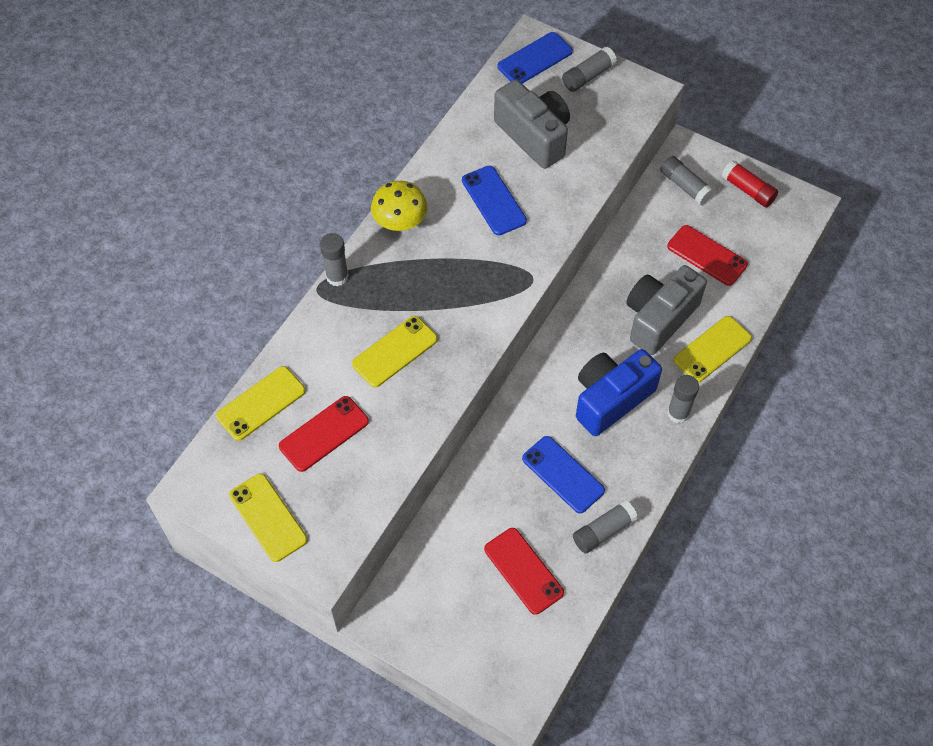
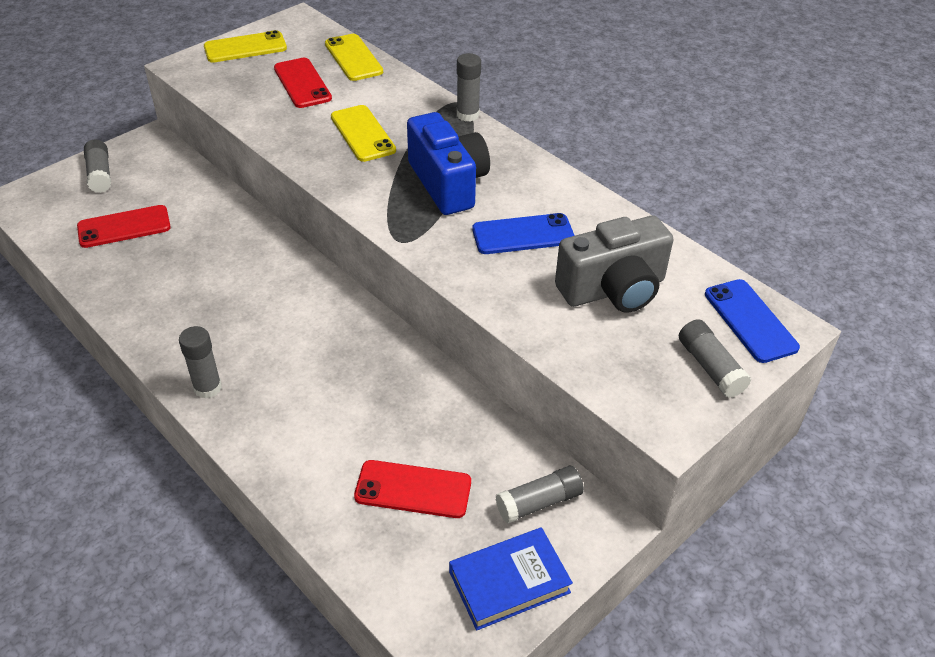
camera: 105 degrees right, 15 degrees down
yellow mushroom [371,181,427,231] -> none
blue phone [522,436,605,513] -> none
grey glue stick [573,500,638,554] -> grey glue stick moved to [84,139,111,193]
blue camera [576,349,662,436] -> blue camera moved to [407,112,490,215]
grey camera [626,265,707,355] -> none
red phone [667,225,748,286] -> red phone turned 45 degrees clockwise [354,460,471,518]
yellow phone [673,316,752,383] -> none
red glue stick [722,160,778,207] -> blue book [449,527,573,630]

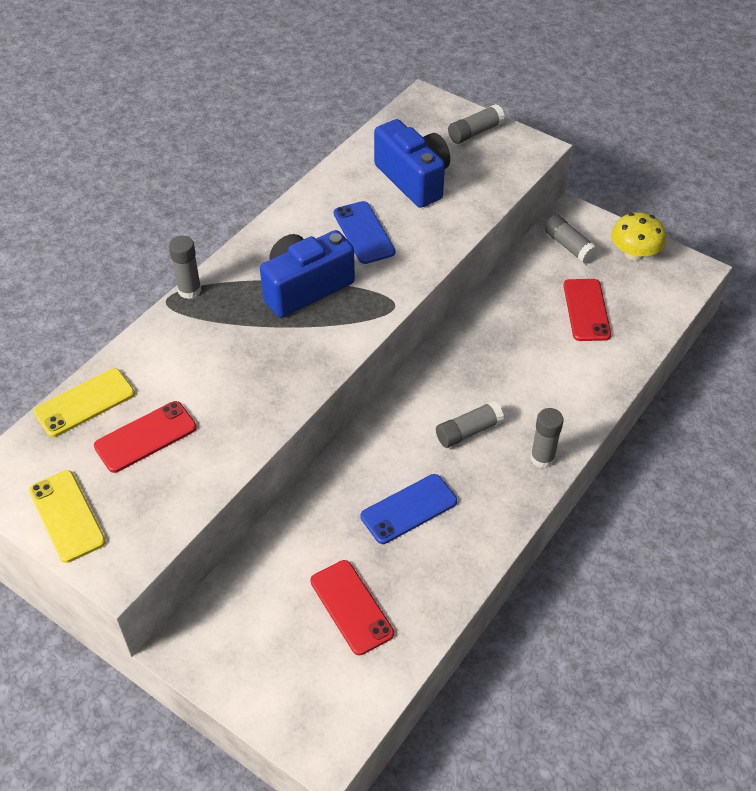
camera: 100 degrees left, 5 degrees up
grey glue stick [84,139,111,193] -> grey glue stick moved to [436,401,504,448]
yellow phone [331,105,396,162] -> none
blue book [449,527,573,630] -> yellow mushroom [611,212,666,261]
grey camera [555,216,673,313] -> blue camera [374,119,450,208]
blue phone [705,279,800,363] -> blue phone moved to [361,474,457,544]

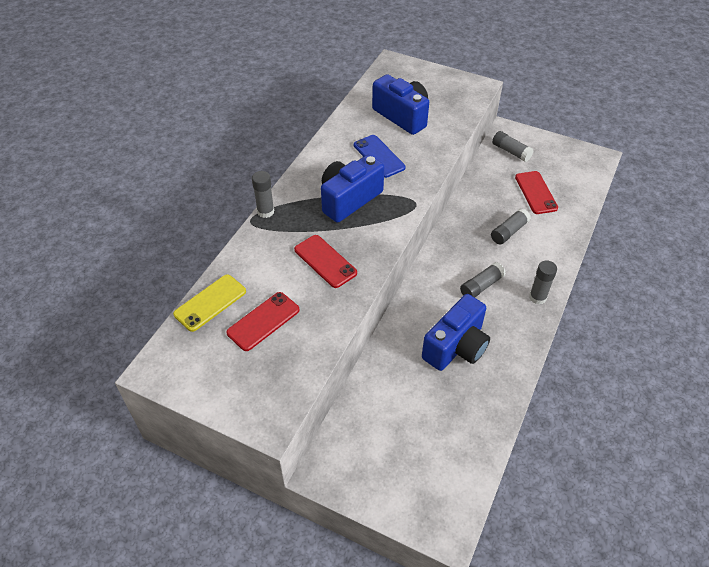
camera: 10 degrees left, 0 degrees up
yellow phone [29,470,106,563] -> none
red phone [310,560,394,655] -> red phone moved to [294,235,357,288]
blue phone [361,474,457,544] -> blue camera [422,294,490,371]
grey glue stick [448,104,505,144] -> grey glue stick moved to [491,208,531,244]
yellow mushroom [611,212,666,261] -> none

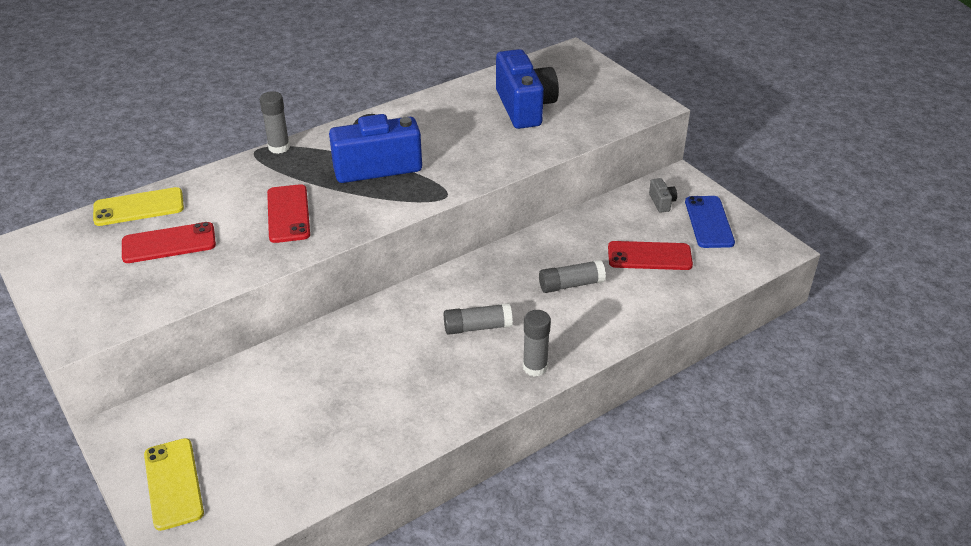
camera: 30 degrees right, 10 degrees down
blue phone [354,135,405,178] -> blue phone moved to [685,196,735,248]
blue camera [422,294,490,371] -> none
grey glue stick [492,131,534,162] -> grey camera [649,178,677,213]
red phone [515,171,558,214] -> red phone turned 75 degrees clockwise [608,241,693,270]
none -> yellow phone [144,438,204,531]

